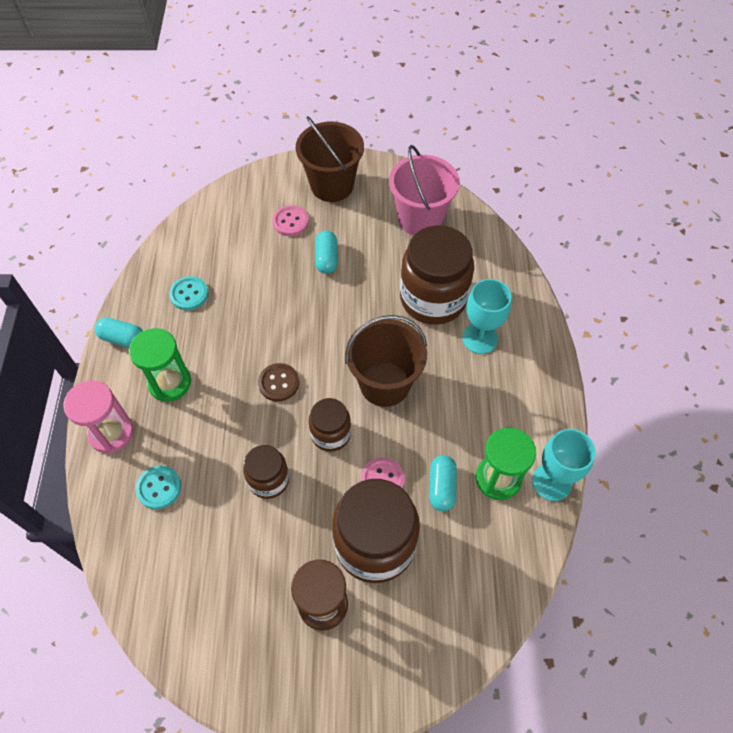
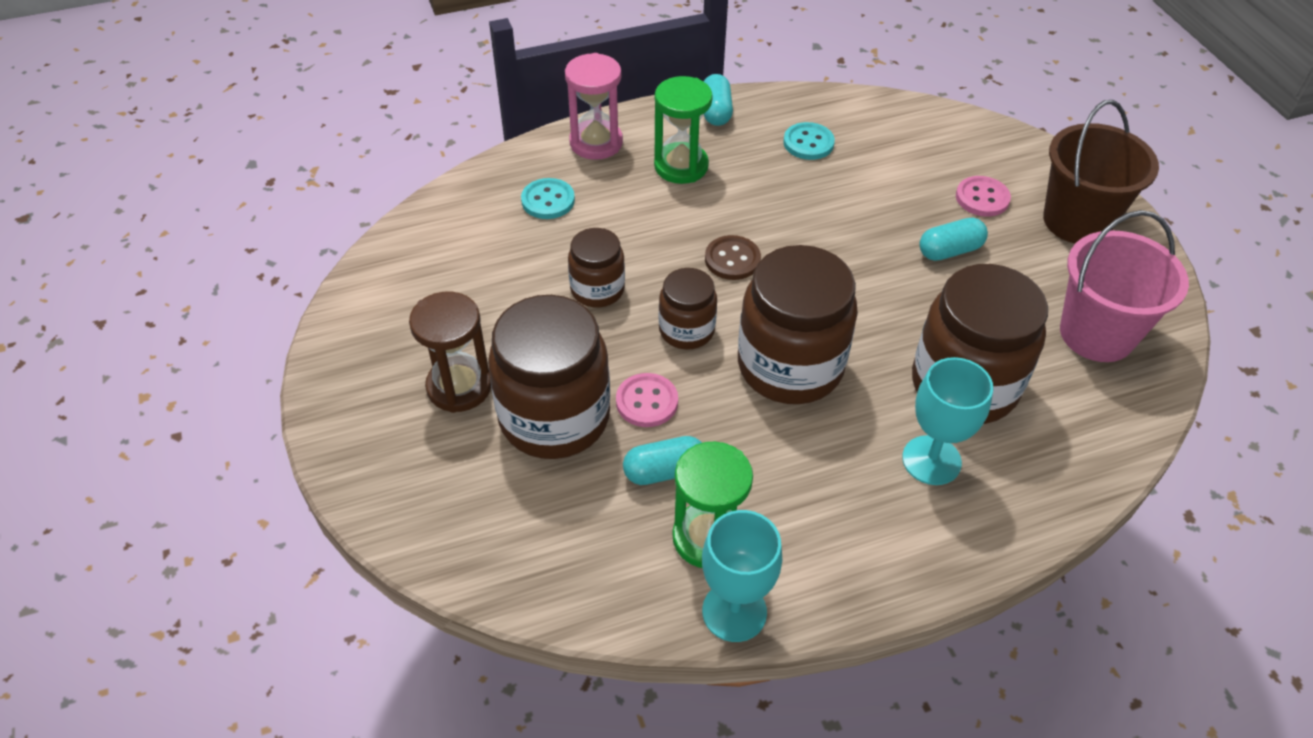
camera: 70 degrees right, 10 degrees down
brown bucket [345,315,427,407] -> brown jar [738,245,858,404]

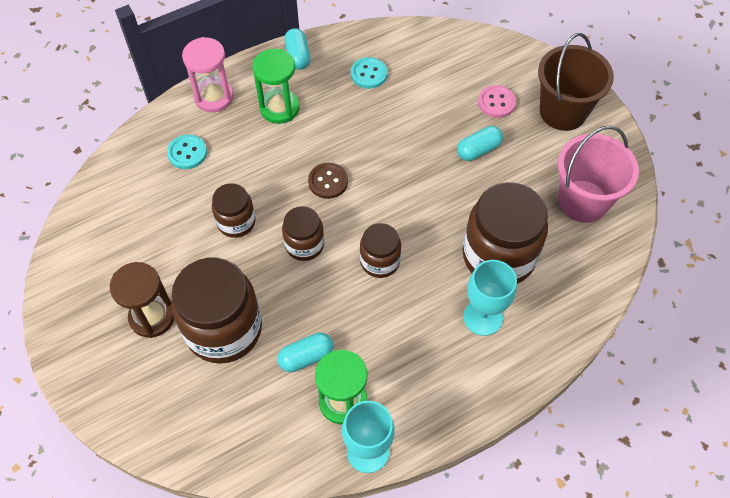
camera: 10 degrees left, 10 degrees up
pink button [616,373,678,427] -> none
brown jar [738,245,858,404] -> brown jar [360,223,401,278], size x0.54

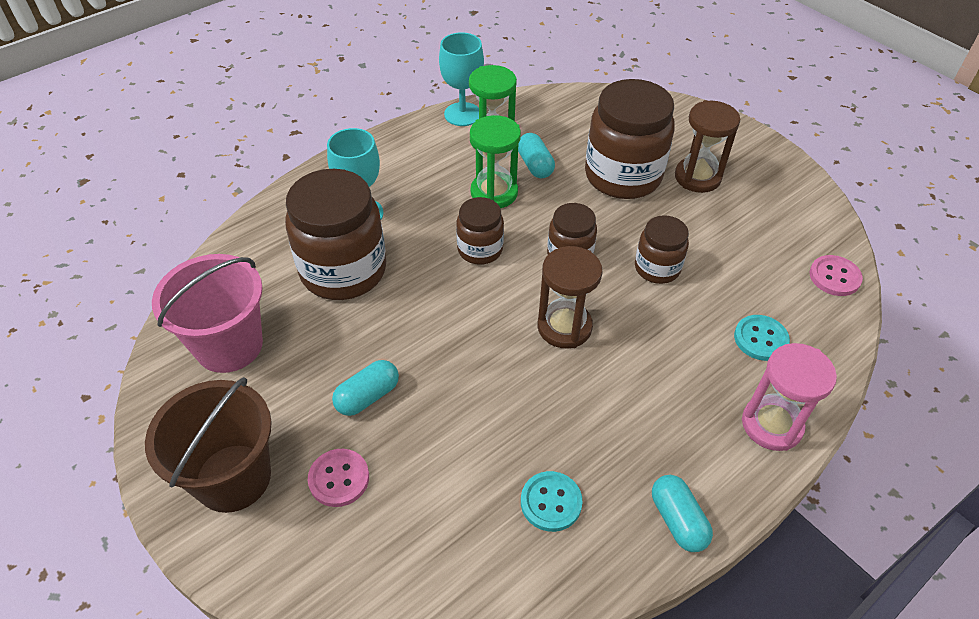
camera: 170 degrees right, 10 degrees down
green hourglass [252,49,299,124] -> green hourglass moved to [470,115,521,208]
turquoise capsule [277,333,333,372] -> turquoise capsule turned 75 degrees counterclockwise [518,133,555,178]
brown button [308,163,348,199] -> brown hourglass [538,246,602,349]
none -> pink button [809,255,863,296]

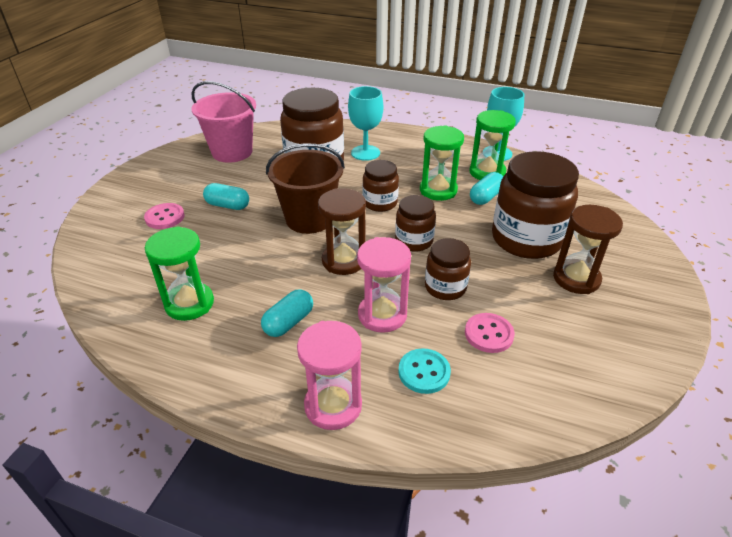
camera: 60 degrees right, 10 degrees down
brown bucket [145,377,272,513] -> brown bucket moved to [266,144,345,234]
turquoise button [521,471,583,532] -> green hourglass [145,226,214,321]
turquoise capsule [652,475,713,552] -> turquoise capsule moved to [261,289,313,337]
pink button [809,255,863,296] -> pink button moved to [465,313,515,353]
none -> pink hourglass [357,237,411,333]

